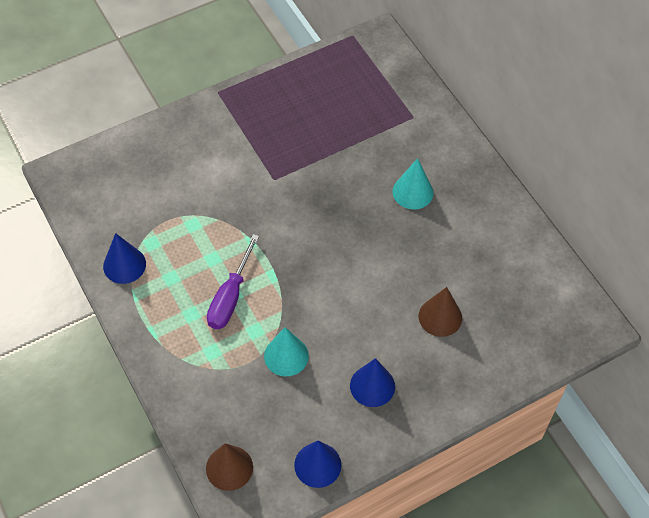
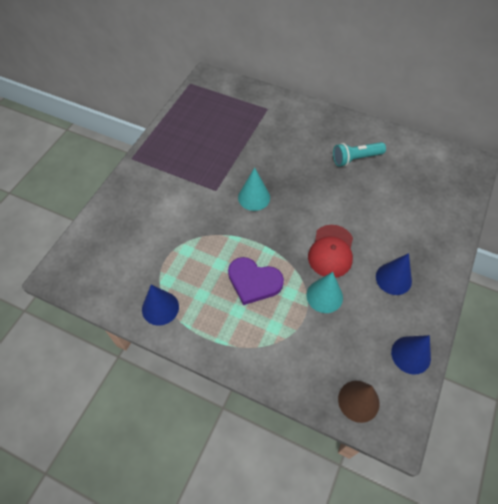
camera: 35 degrees left, 0 degrees up
purple screwdriver [207,234,259,329] -> purple heart [228,257,284,305]
turquoise cone [393,158,434,210] -> turquoise cone moved to [238,167,270,211]
brown cone [419,287,462,337] -> none
none -> red cap [308,225,353,278]
none -> turquoise flashlight [333,142,386,167]

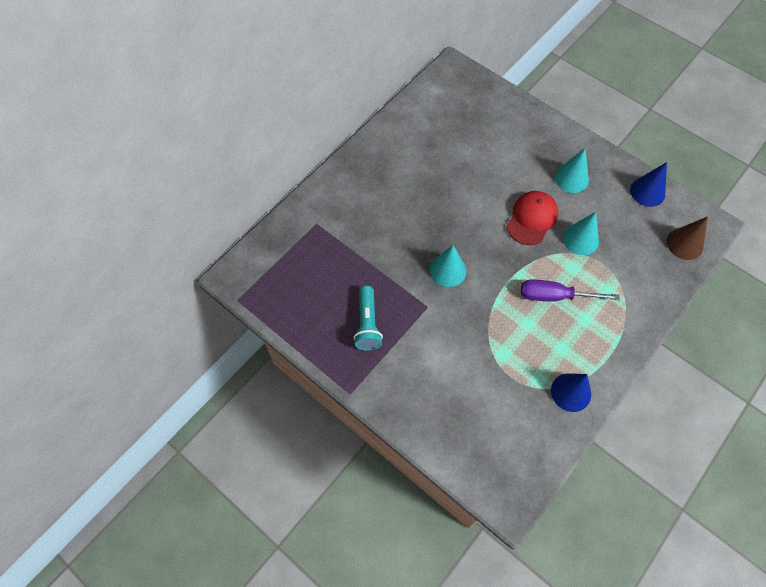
camera: 75 degrees left, 5 degrees up
purple heart [228,257,284,305] -> purple screwdriver [521,279,620,301]
red cap [308,225,353,278] -> red cap turned 90 degrees counterclockwise [506,191,558,245]
turquoise flashlight [333,142,386,167] -> turquoise flashlight moved to [354,286,383,351]
blue cone [376,253,412,295] -> turquoise cone [554,148,589,193]

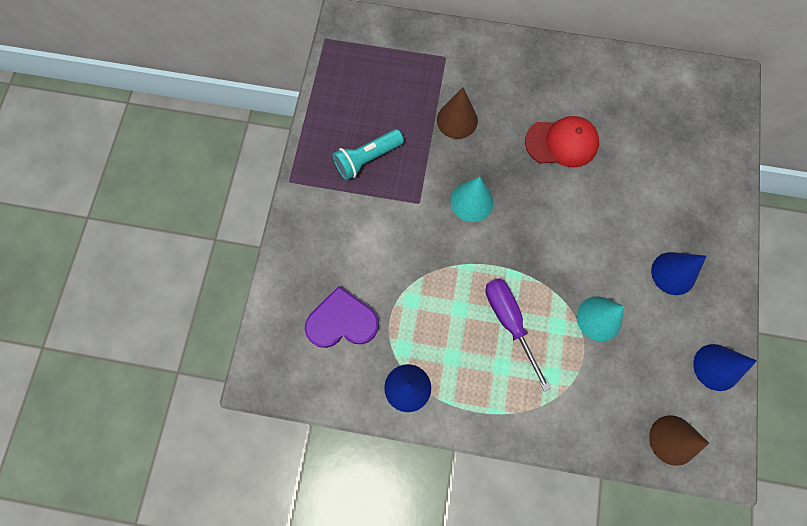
camera: 60 degrees right, 10 degrees up
red cap [506,191,558,245] -> red cap moved to [525,116,599,167]
turquoise cone [554,148,589,193] -> blue cone [651,252,706,295]
none -> purple heart [305,286,379,348]
none -> brown cone [437,87,478,139]

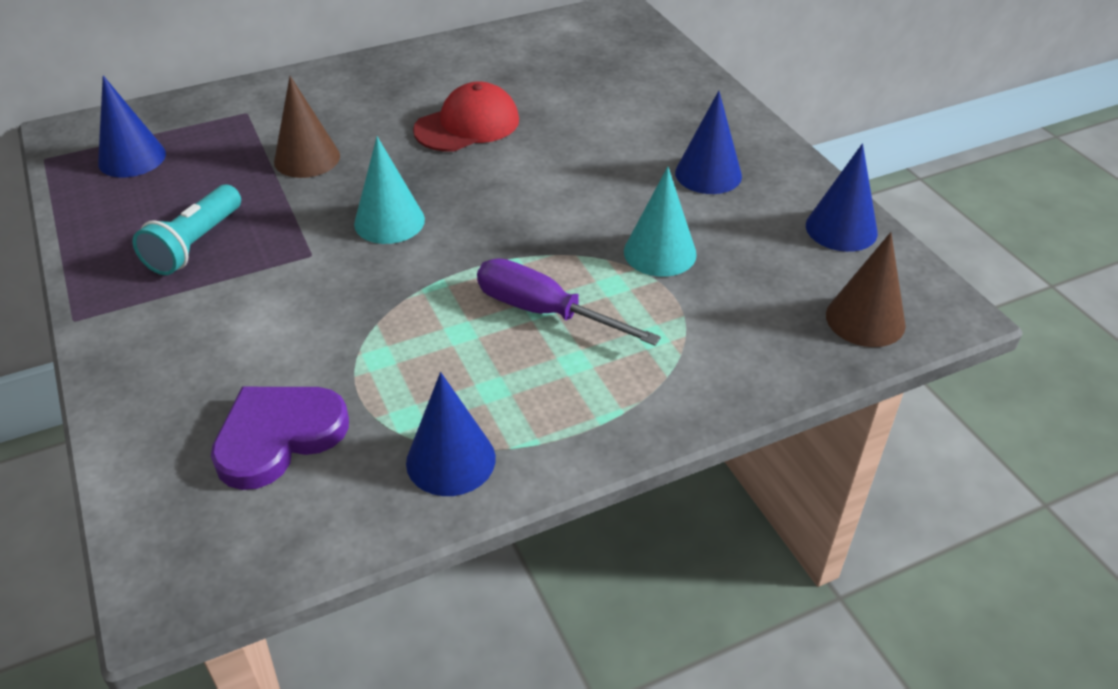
camera: 35 degrees left, 30 degrees down
none -> blue cone [98,75,166,178]

